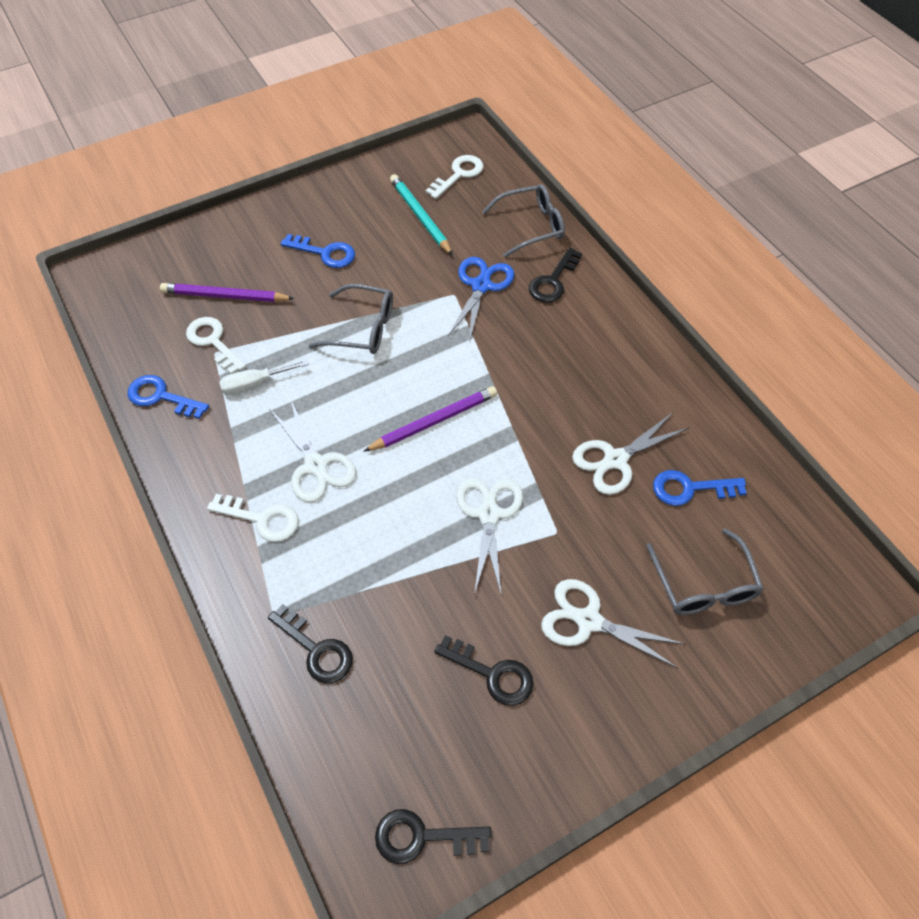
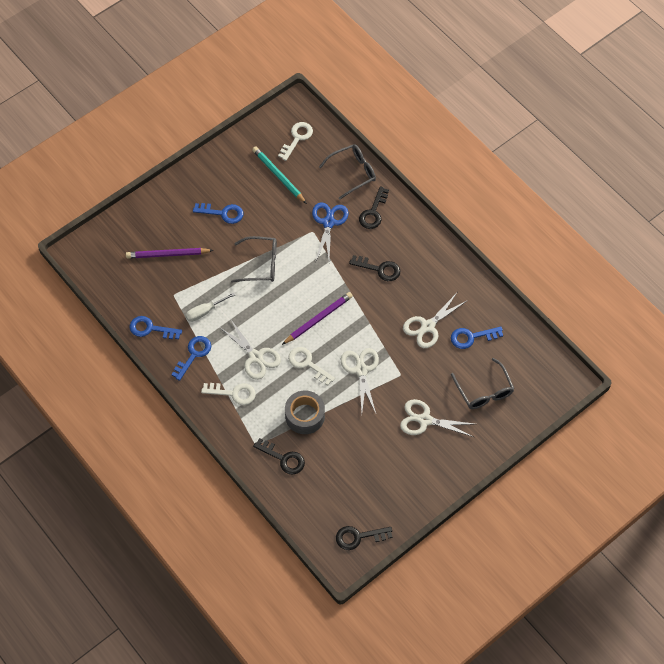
camera: 10 degrees left, 5 degrees up
white key [186,317,246,374] -> white key moved to [288,347,335,385]
black key [434,635,534,706] -> black key moved to [349,255,400,281]
none -> blue key [171,336,211,381]
none -> grey tape [285,391,325,434]

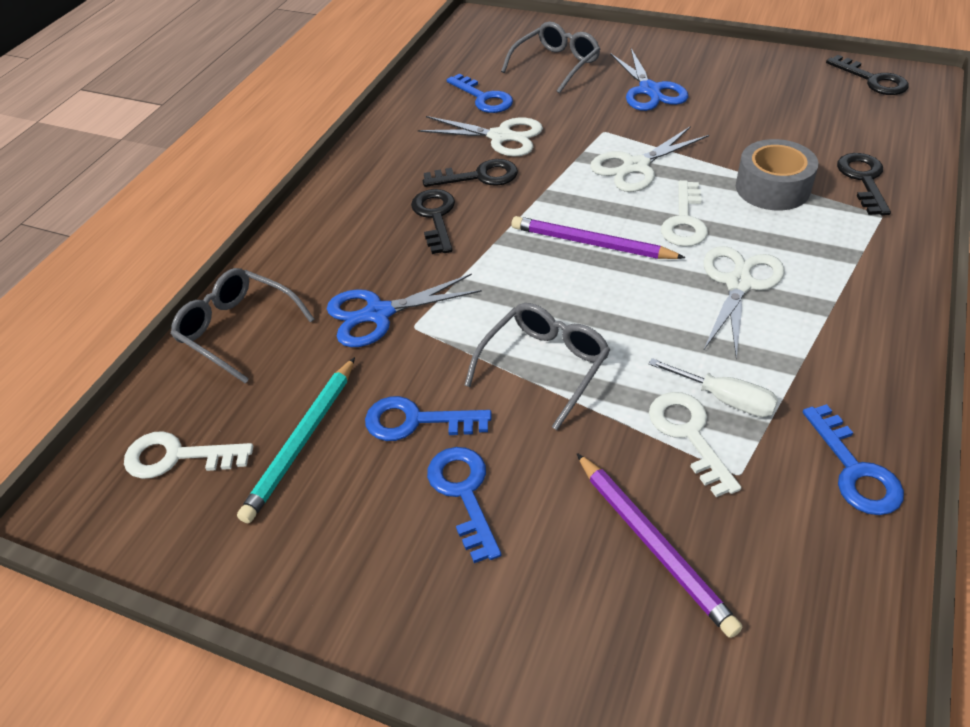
camera: 115 degrees left, 15 degrees down
blue key [171,336,211,381] -> blue key moved to [365,396,492,441]
white key [201,383,256,405] -> white key moved to [649,392,741,497]
grey glasses [231,236,277,283] -> grey glasses turned 60 degrees clockwise [464,303,610,430]
black key [359,186,389,229] -> black key moved to [423,159,518,187]
white scissors [400,399,474,437] -> blue scissors [610,49,688,111]

